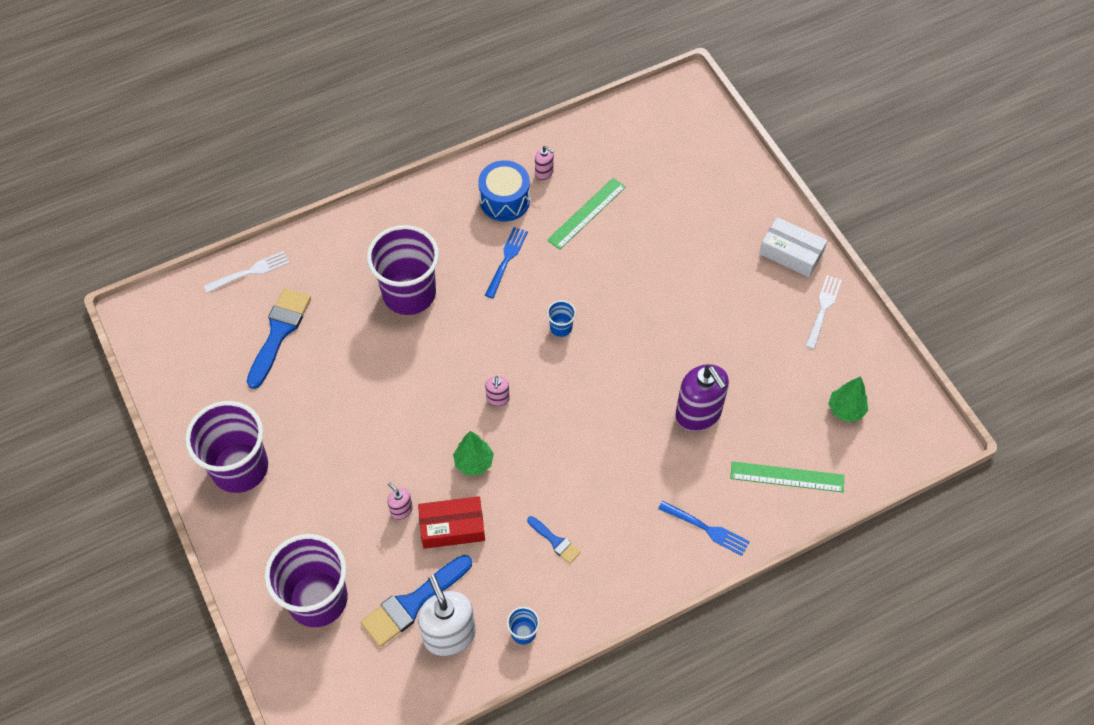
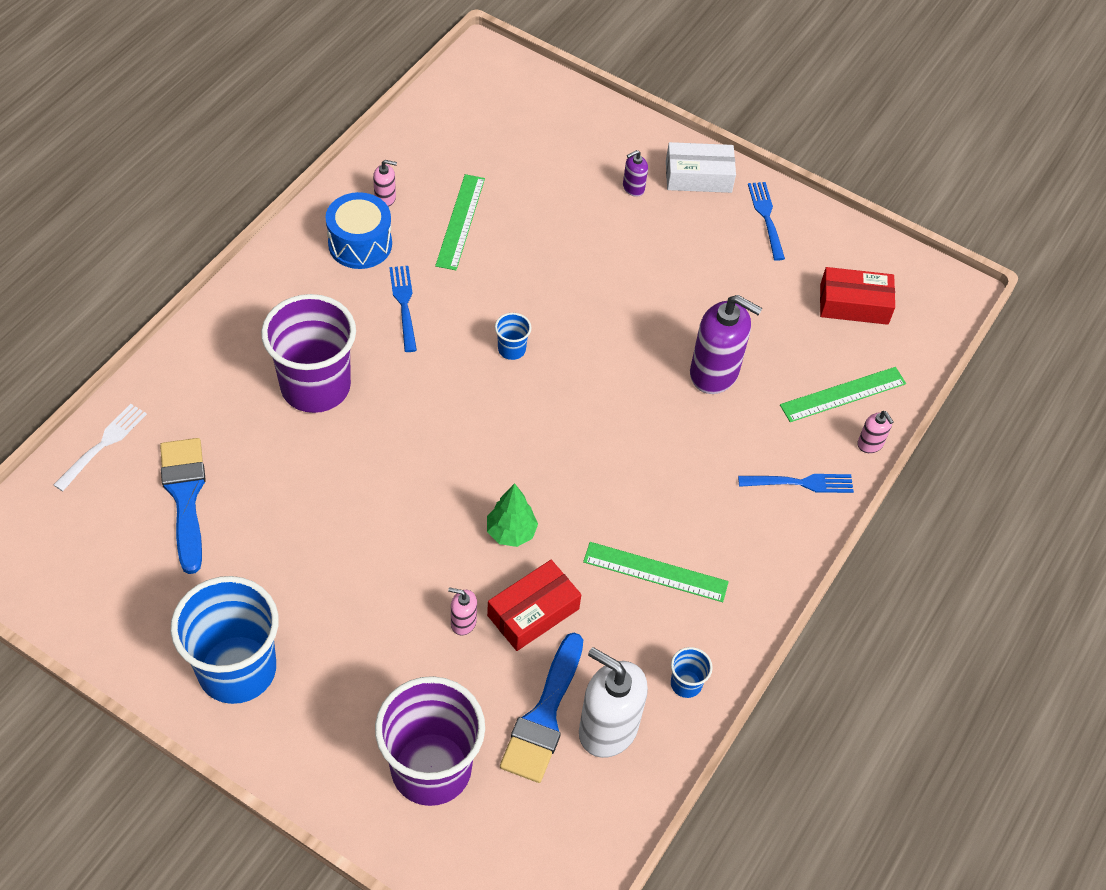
camera: 35 degrees left, 5 degrees down
purple cup [185,401,268,493] -> blue cup [171,576,279,704]
pink soap dispenser [485,376,510,406] -> pink soap dispenser moved to [857,411,893,453]
blue brush [527,516,581,564] -> green ruler [583,542,729,602]
white fork [805,275,842,349] -> blue fork [748,182,785,261]
green tree [828,376,868,422] -> red box [820,267,895,325]
none -> purple soap dispenser [623,150,648,197]

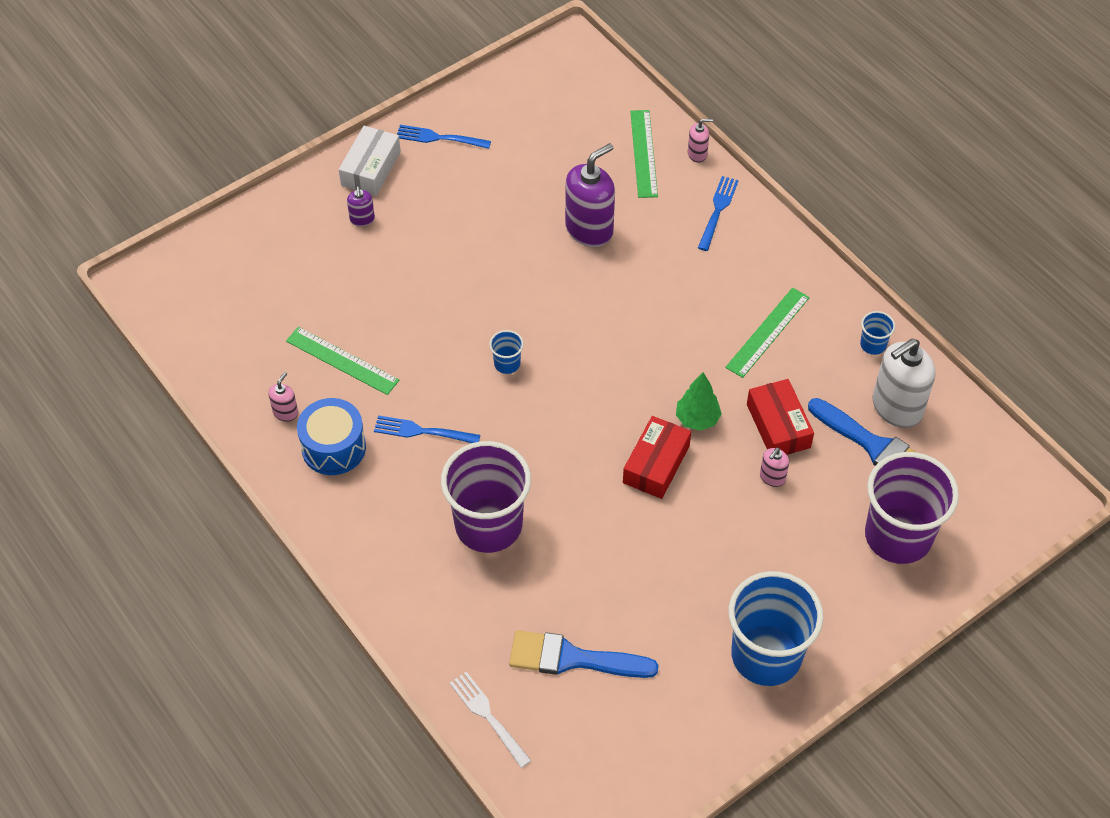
camera: 65 degrees left, 0 degrees up
red box [820,267,895,325] -> red box moved to [623,416,691,499]

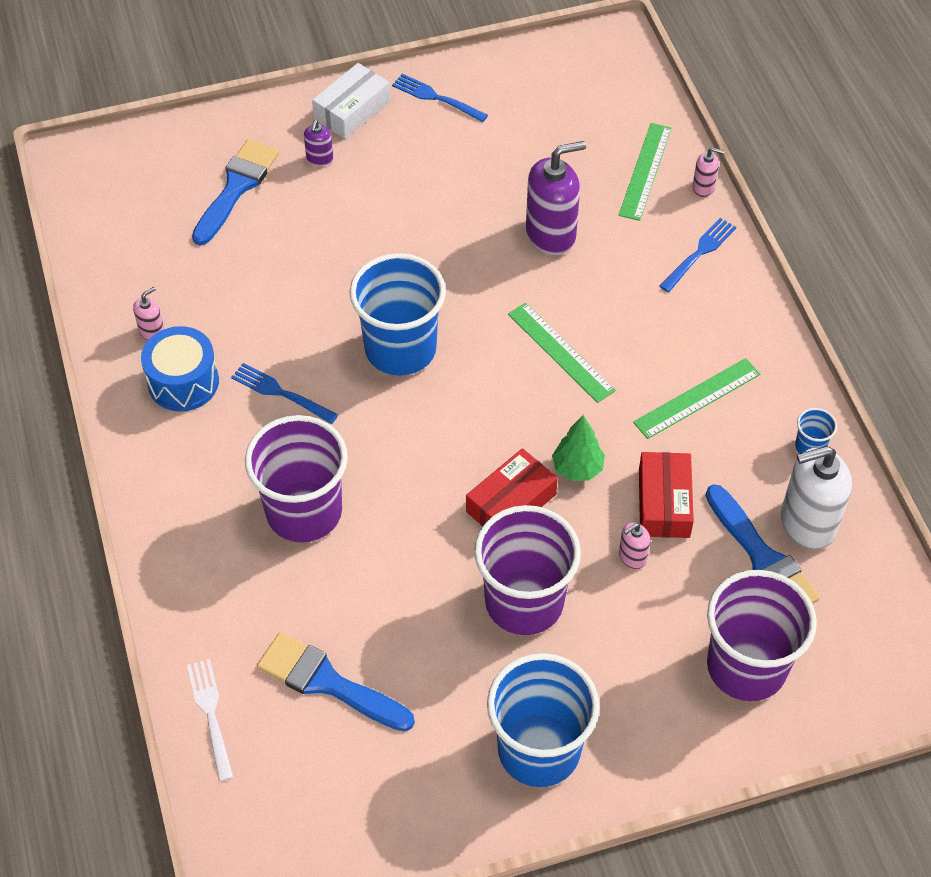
camera: 20 degrees right, 0 degrees up
green ruler [286,327,399,395] -> green ruler moved to [508,302,616,403]
blue cup [489,330,524,374] -> blue cup [349,253,446,376], size x2.42
none -> blue brush [192,139,279,245]
none -> purple cup [474,505,581,635]

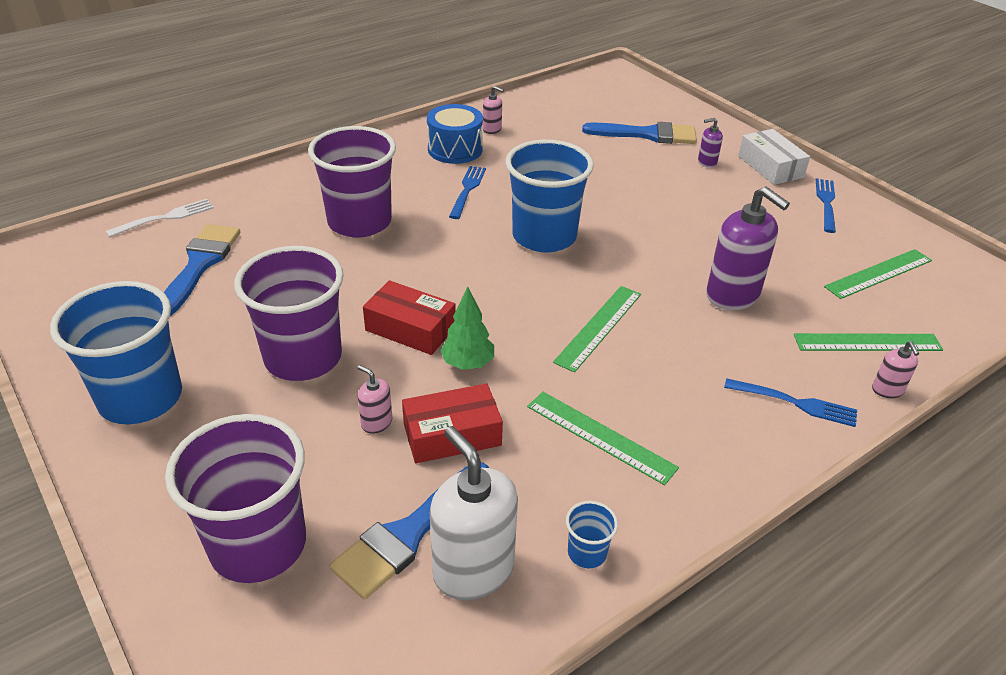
camera: 70 degrees right, 15 degrees down
white box [312,63,390,139] -> white box turned 45 degrees clockwise [738,129,810,185]
none -> green ruler [824,249,932,299]

